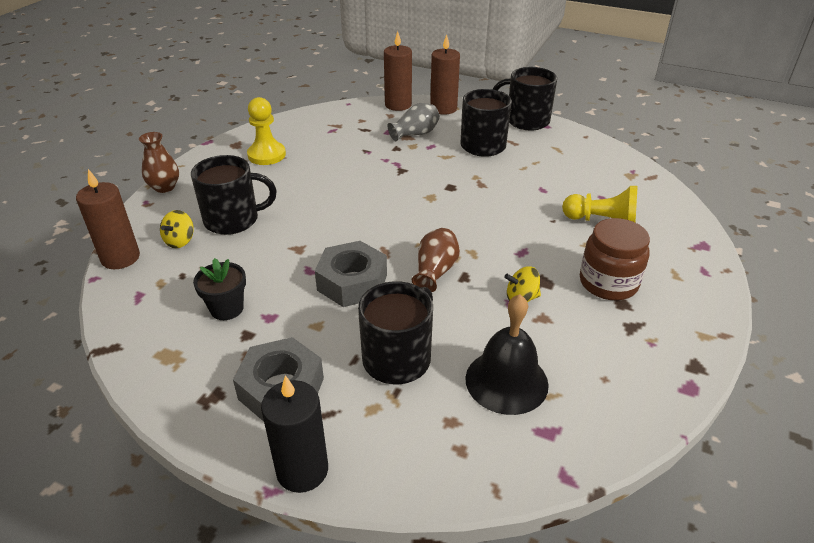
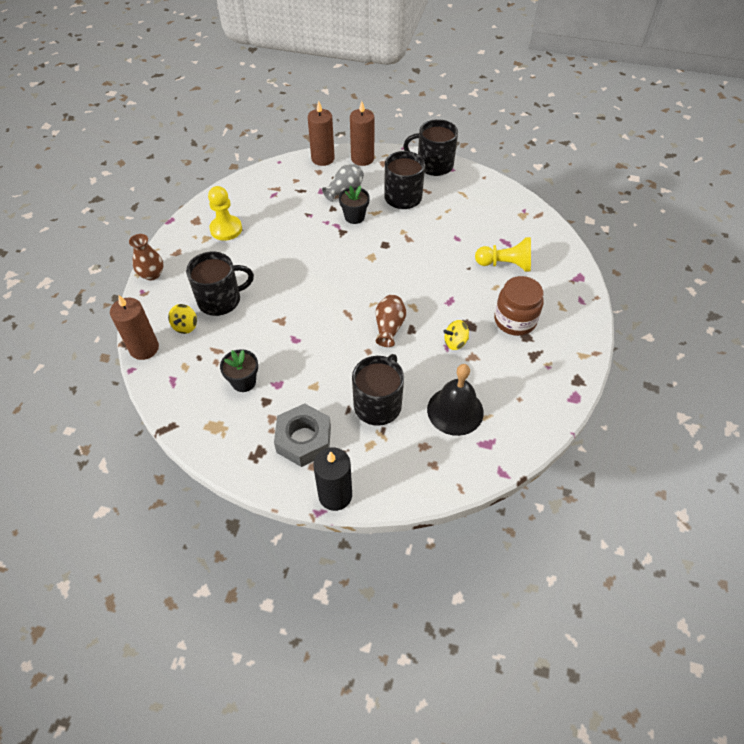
camera: 10 degrees left, 15 degrees up
grey nut [315,241,387,307] -> none
none -> black flower pot [339,186,370,224]

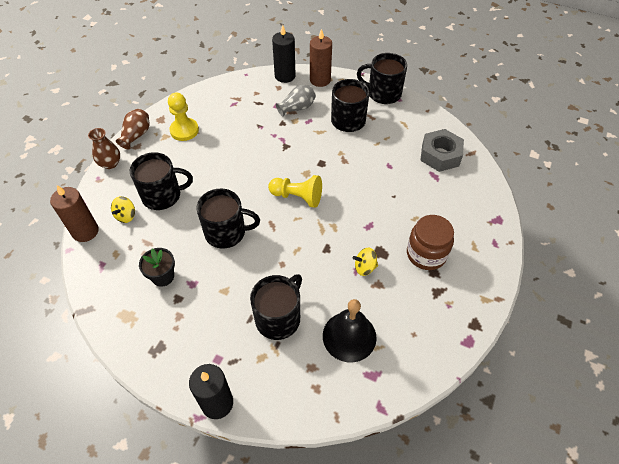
camera: 10 degrees right, 0 degrees up
grey nut [274,403,331,467] -> grey nut moved to [420,129,464,172]
brown candle [308,101,335,166] -> black candle [272,25,296,83]
black flower pot [339,186,370,224] -> none
brown vase [376,295,406,347] -> brown vase moved to [116,109,149,149]
yellow pawn [475,237,531,272] -> yellow pawn moved to [268,175,322,208]
none -> black mug [197,188,260,249]

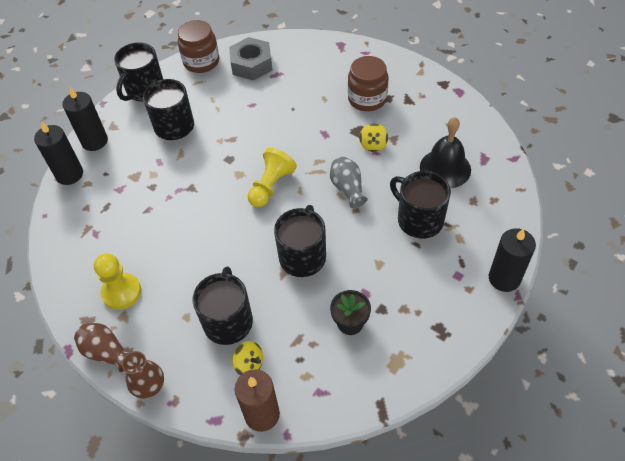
camera: 75 degrees left, 0 degrees up
grey vase [276,85,316,117] -> grey vase moved to [330,157,368,208]
brown candle [310,29,332,87] -> black candle [62,87,108,151]
none -> brown jar [178,20,219,73]

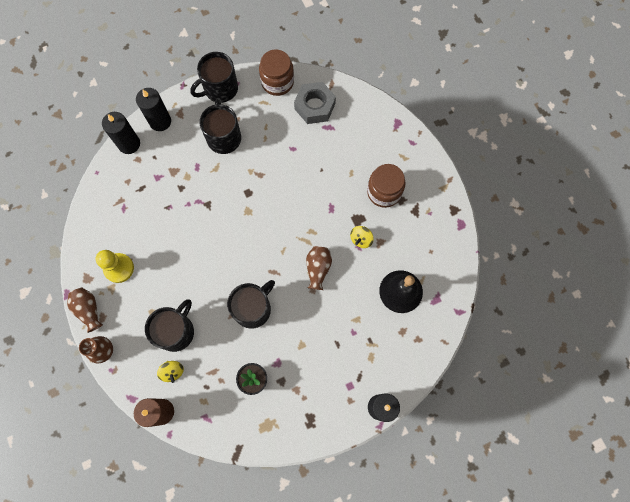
camera: 25 degrees right, 20 degrees up
yellow pawn [248,148,297,207] -> none
grey vase [330,157,368,208] -> brown vase [306,246,332,290]
black mug [390,171,451,239] -> none

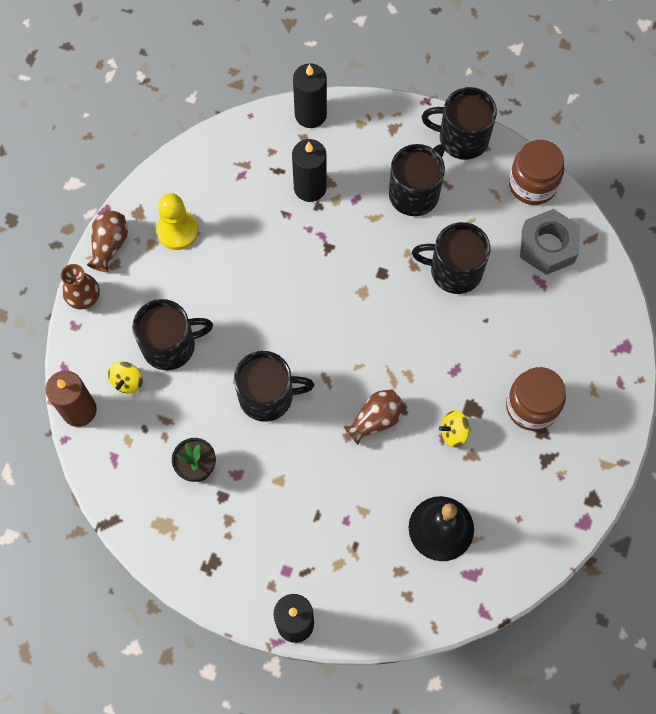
camera: 45 degrees right, 5 degrees down
black candle [136,88,171,131] -> black candle moved to [292,139,327,202]
none -> black mug [412,222,490,294]

